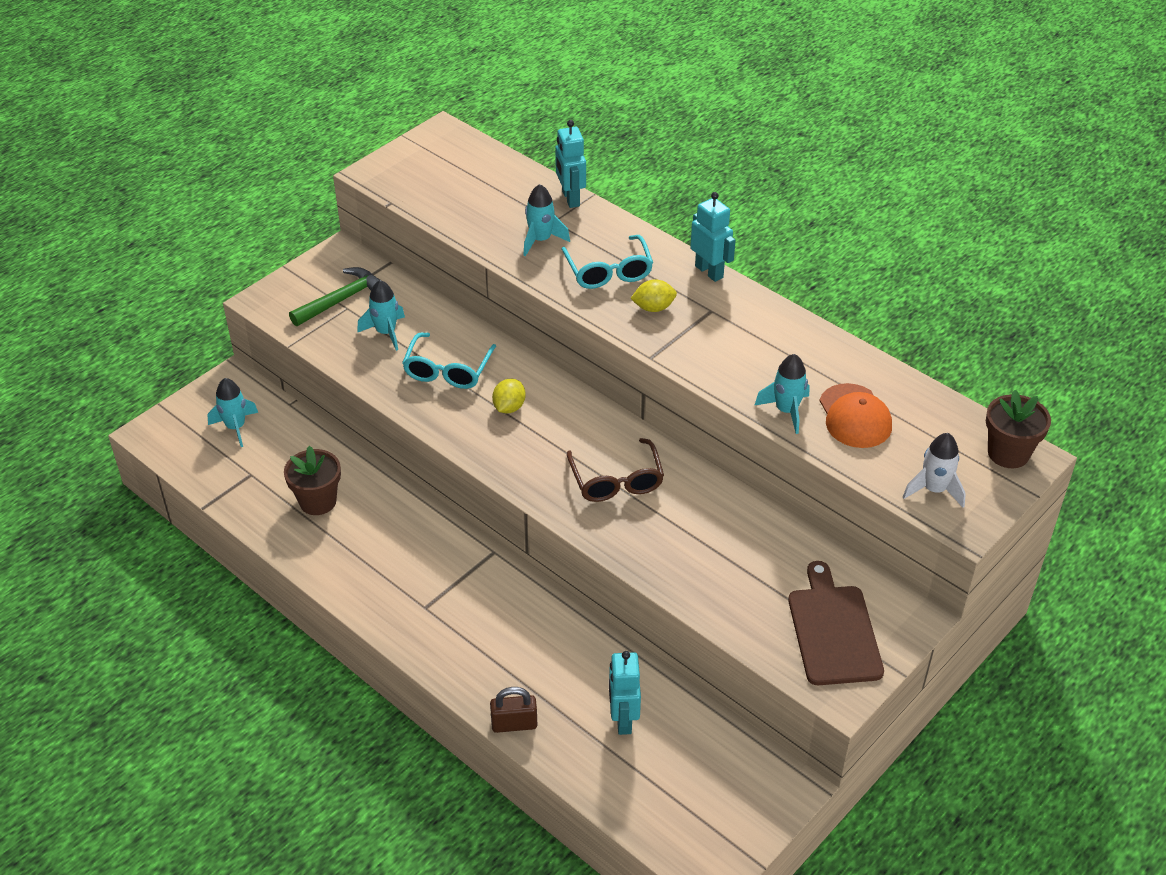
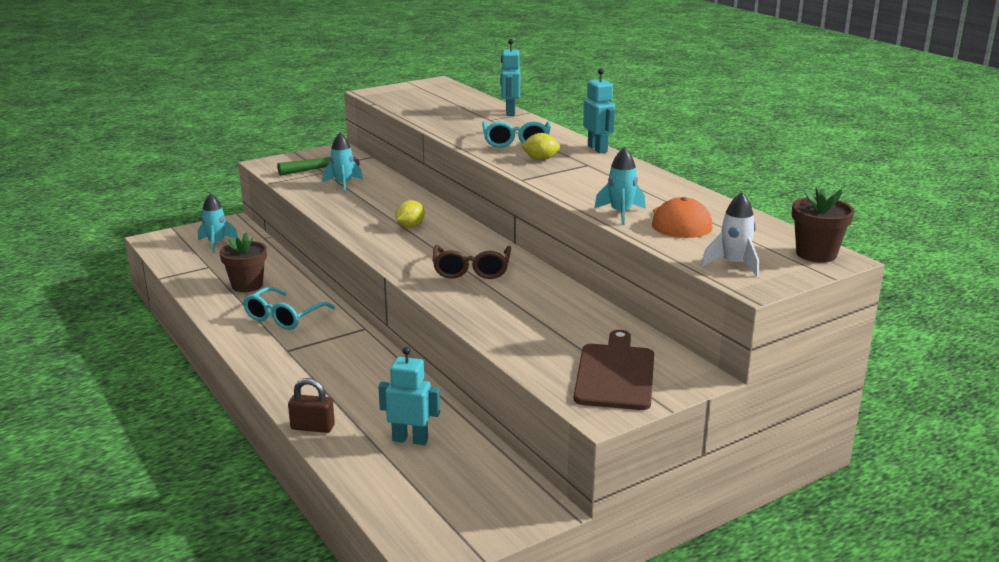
camera: 15 degrees right, 20 degrees down
turquoise glasses [402,333,496,389] -> turquoise glasses moved to [243,287,335,330]
turquoise rocket [523,184,570,256] -> none
turquoise robot [609,651,641,735] -> turquoise robot turned 90 degrees clockwise [378,347,440,445]

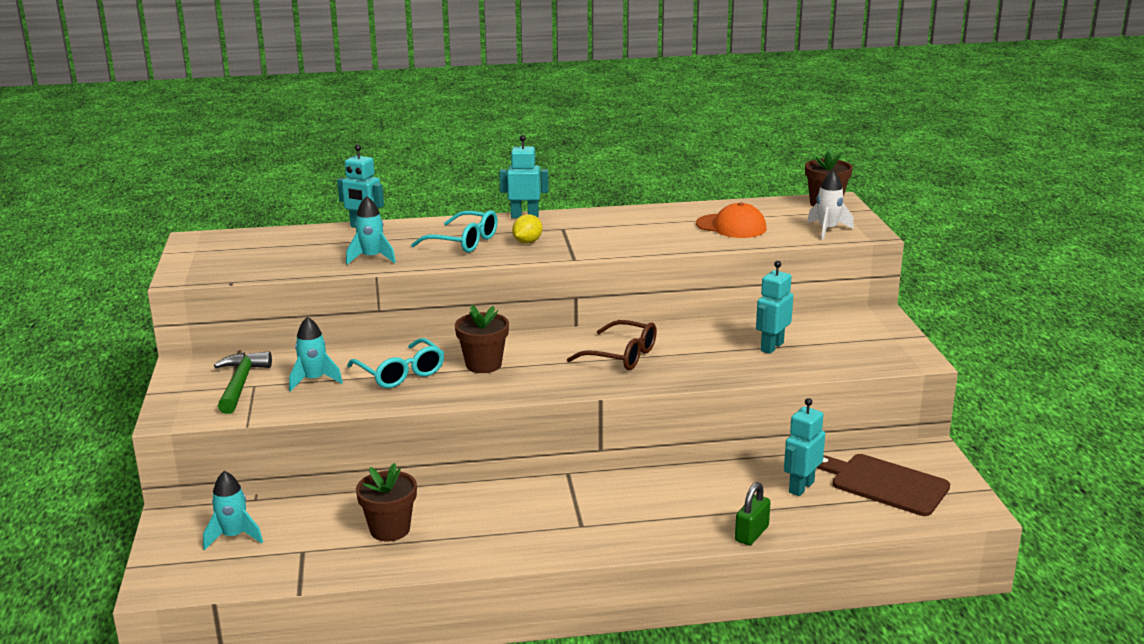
camera: 65 degrees left, 0 degrees up
turquoise glasses [243,287,335,330] -> turquoise glasses moved to [347,338,444,388]
brown padlock [288,378,335,433] -> green padlock [735,482,771,545]
yellow lemon [395,200,425,228] -> brown flower pot [455,305,509,373]
brown cutting board [574,330,654,410] -> brown cutting board moved to [817,454,950,516]
turquoise rocket [594,147,646,225] -> turquoise rocket moved to [346,196,396,265]
none -> turquoise robot [756,261,793,354]

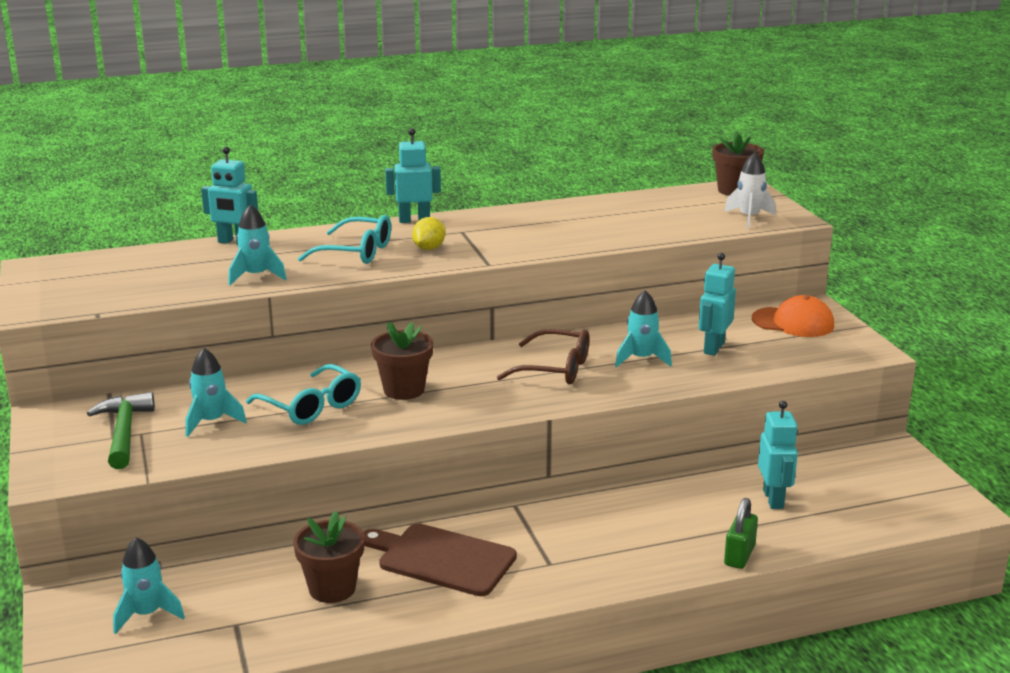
camera: 10 degrees left, 0 degrees up
orange cap [696,202,767,238] -> orange cap moved to [752,295,834,337]
turquoise robot [784,398,825,496] -> turquoise robot turned 150 degrees clockwise [758,401,798,509]
brown cutting board [817,454,950,516] -> brown cutting board moved to [363,523,517,596]
none -> turquoise rocket [615,290,672,367]

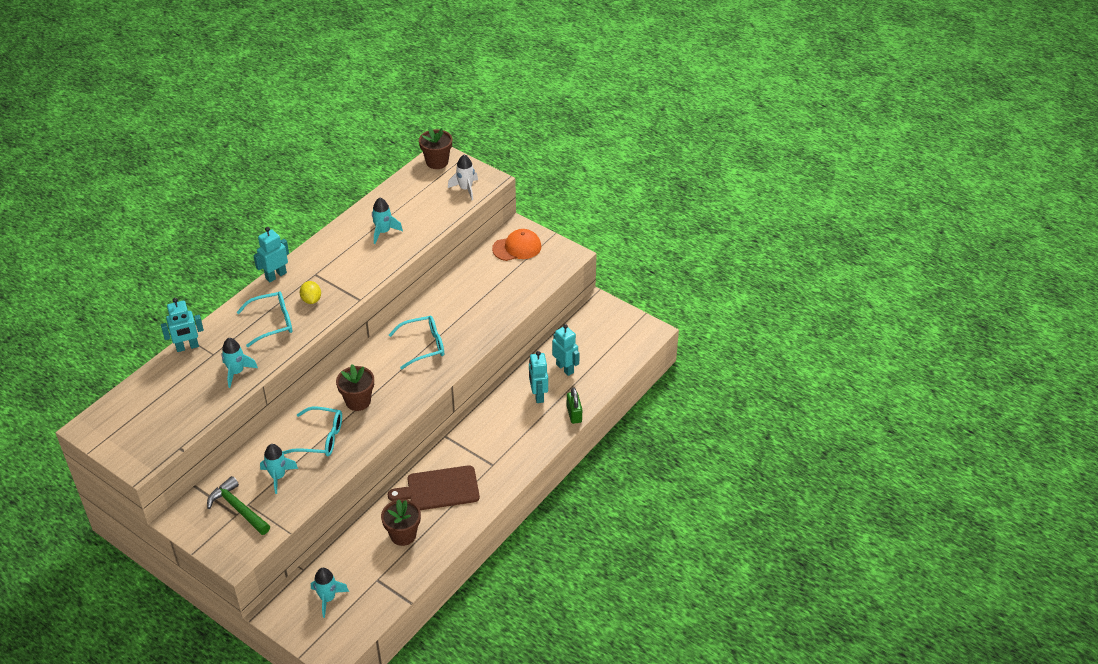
camera: 35 degrees left, 20 degrees up
brown glasses [497,329,589,384] -> turquoise glasses [389,316,444,369]
turquoise rocket [615,290,672,367] -> turquoise rocket moved to [372,198,403,244]
turquoise robot [699,253,736,356] -> turquoise robot moved to [529,351,548,403]

